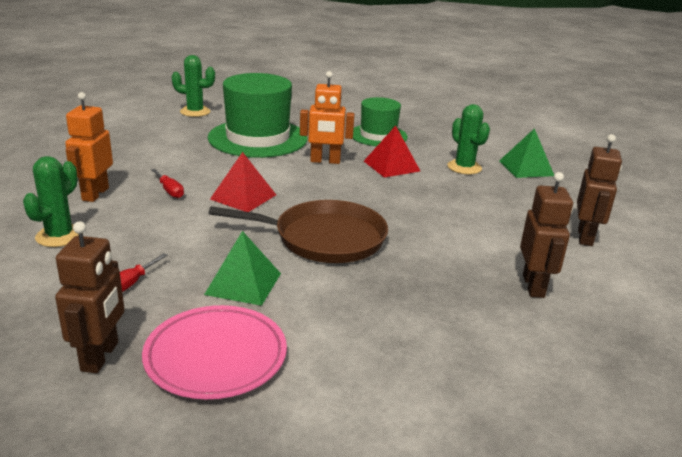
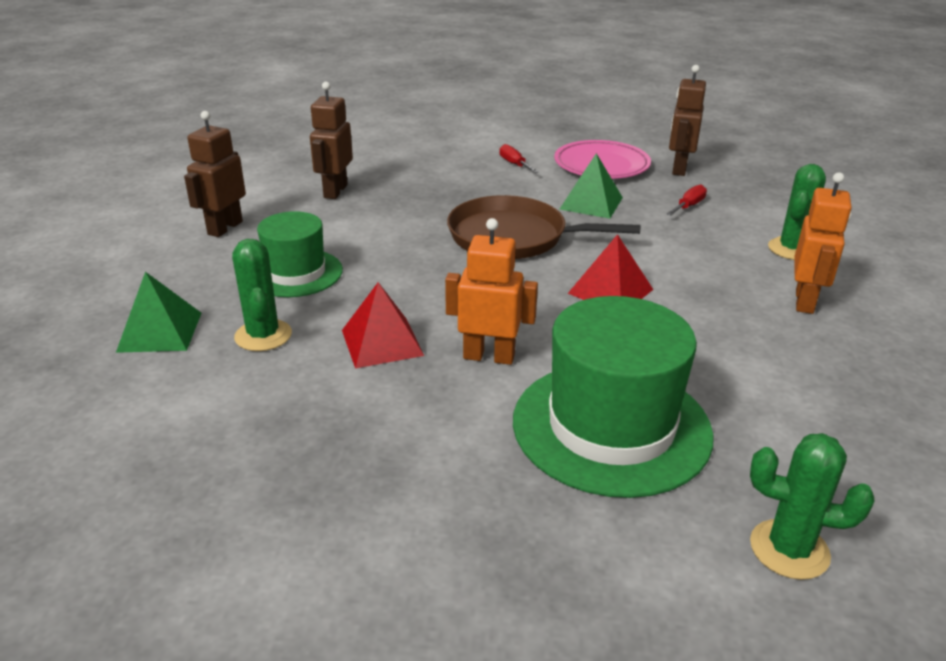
camera: 170 degrees left, 5 degrees up
red screwdriver [151,169,184,198] -> red screwdriver moved to [499,144,538,173]
green hat [353,97,408,146] -> green hat moved to [257,211,343,297]

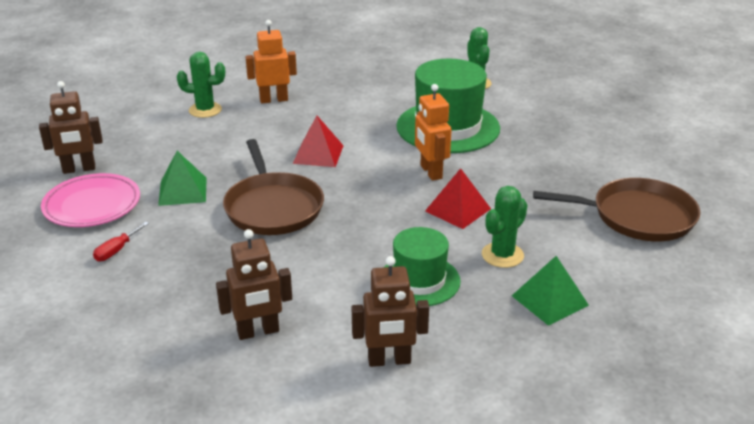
camera: 120 degrees left, 0 degrees up
red screwdriver [667,184,707,215] -> none
none -> brown pan [533,178,700,241]

